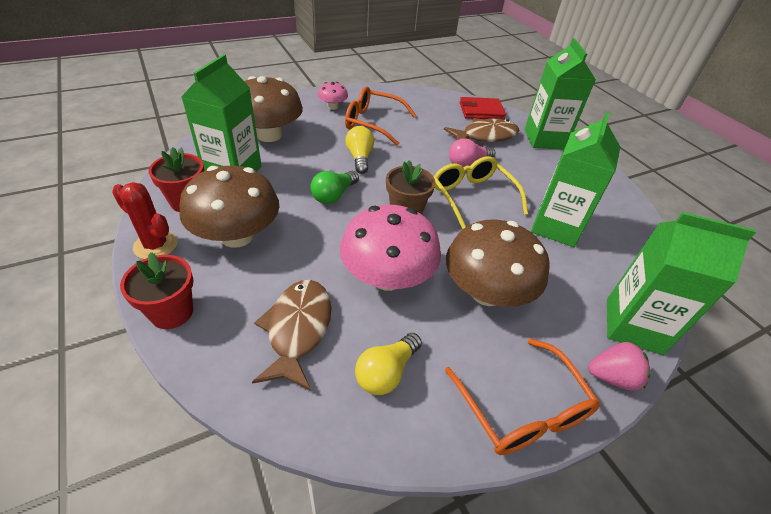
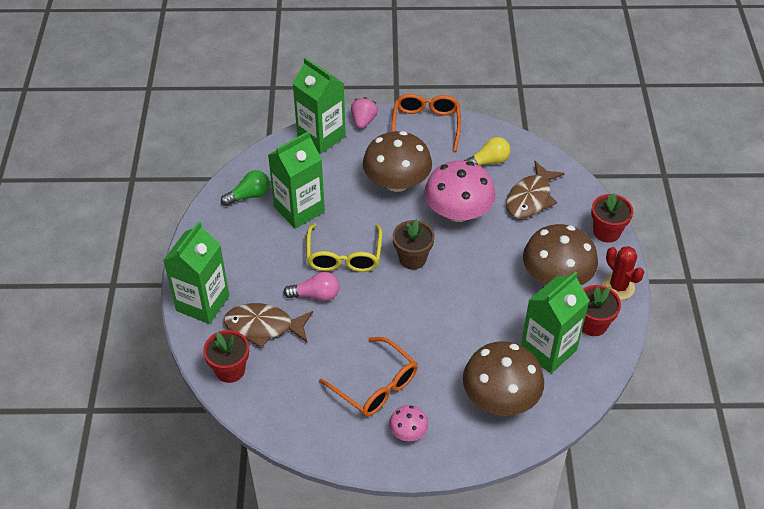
camera: 150 degrees left, 5 degrees up
green light bulb [310,171,359,204] -> green light bulb moved to [221,170,270,206]
yellow light bulb [345,126,374,174] -> none
red wallet [460,97,506,120] -> red flower pot [203,330,249,383]
pink strawberry [588,342,651,390] -> pink strawberry turned 75 degrees clockwise [351,97,378,129]

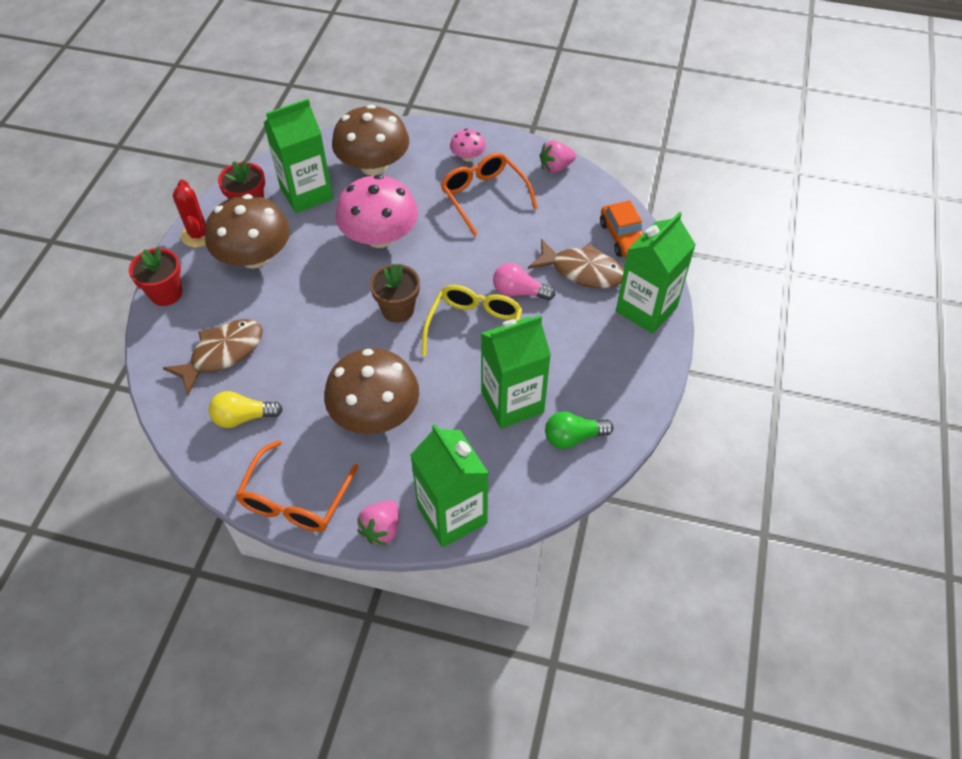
camera: 165 degrees left, 5 degrees up
red flower pot [203,330,249,383] -> orange car [600,200,643,258]
pink mushroom [424,160,496,222] -> pink mushroom moved to [336,174,418,248]
none -> pink strawberry [540,141,576,173]

